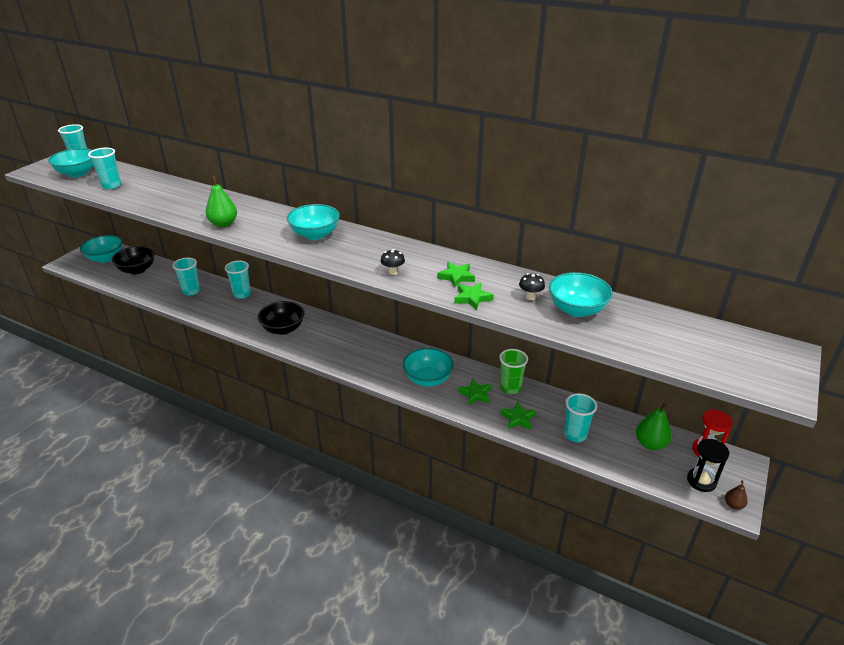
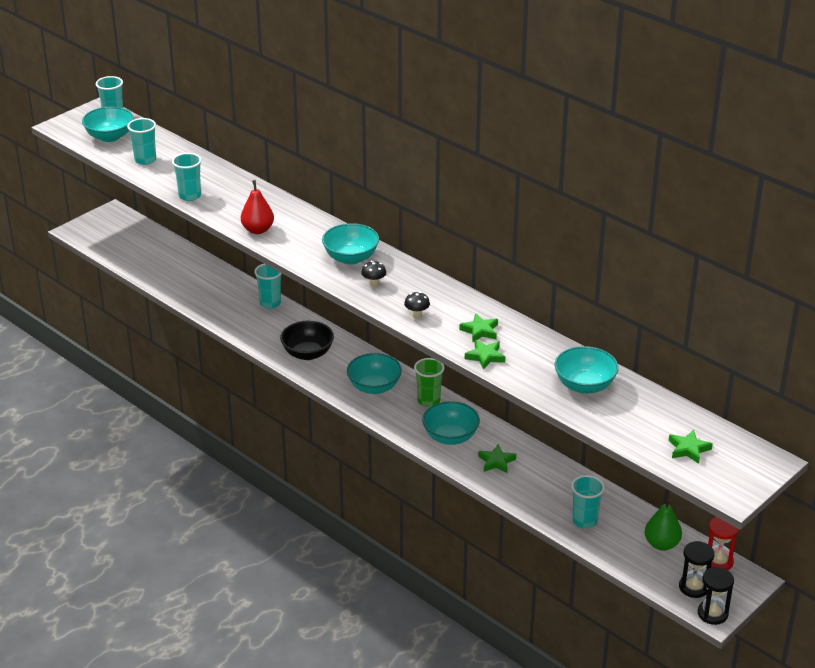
camera: 15 degrees right, 0 degrees up
turquoise bowl [80,235,122,263] -> turquoise bowl moved to [347,353,402,394]
black bowl [112,246,155,274] -> none
turquoise cup [172,258,200,296] -> turquoise cup moved to [172,153,202,201]
green pear [206,175,237,227] -> red pear [241,180,274,234]
green cup [499,349,528,394] -> green cup moved to [414,358,444,407]
green star [500,402,536,430] -> green star moved to [669,430,713,464]
black mushroom [519,273,545,300] -> black mushroom moved to [361,261,386,287]
brown pear [725,480,748,510] -> black hourglass [698,567,734,625]

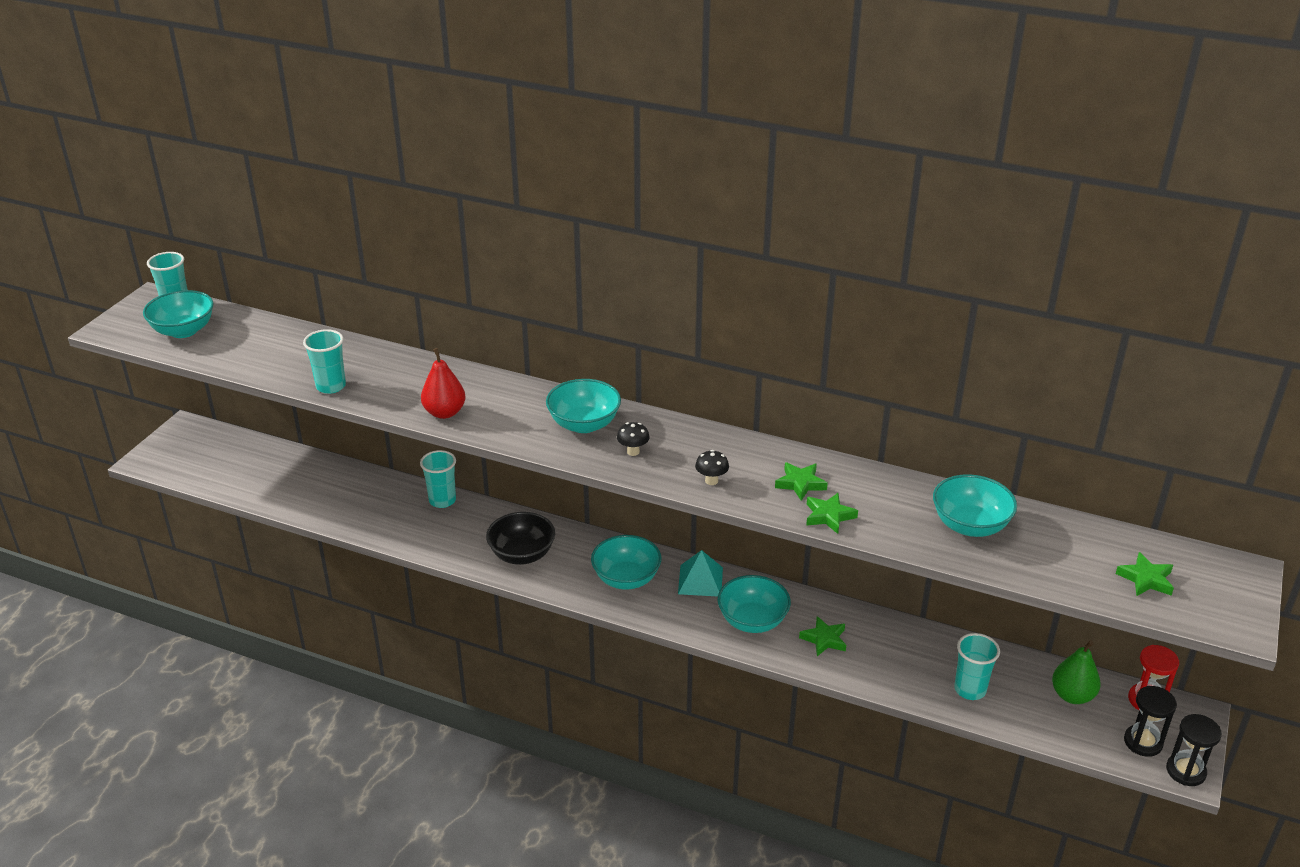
camera: 20 degrees left, 0 degrees up
turquoise cup [127,118,156,165] -> none
green cup [414,358,444,407] -> turquoise pyramid [678,550,723,596]

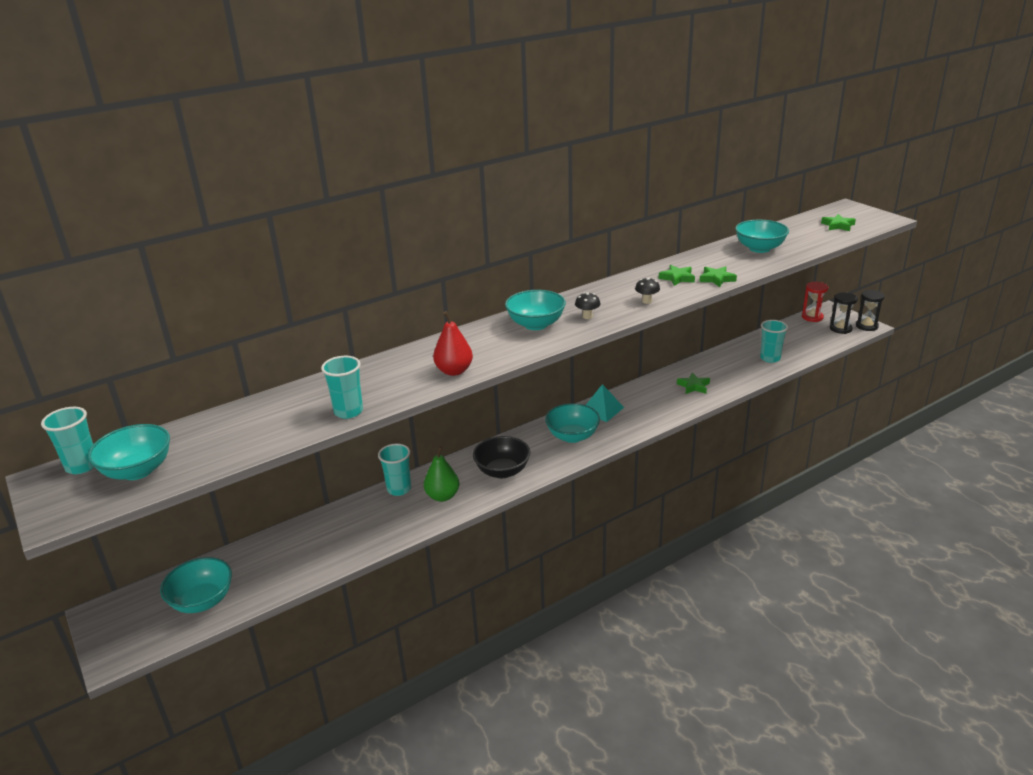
camera: 55 degrees left, 5 degrees down
turquoise bowl [717,575,791,633] -> turquoise bowl moved to [160,557,232,613]
green pear [1052,640,1101,704] -> green pear moved to [424,446,459,502]

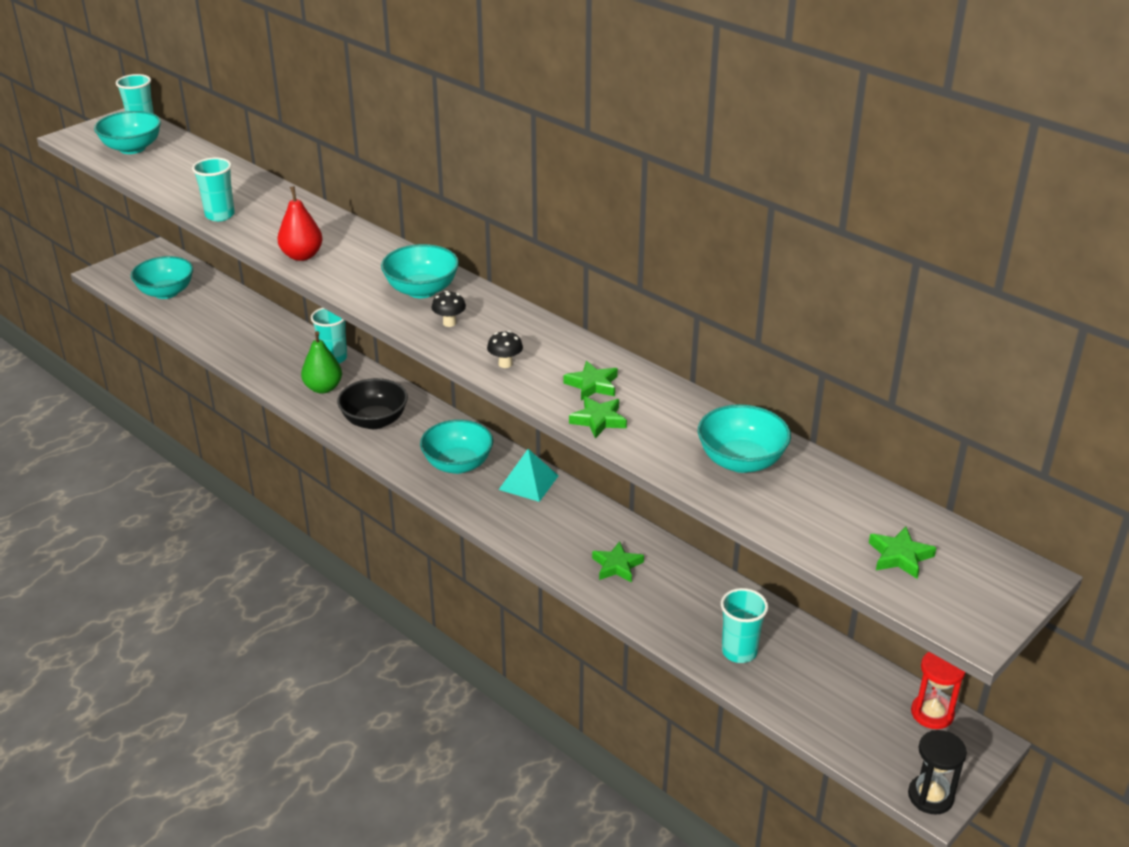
camera: 75 degrees right, 5 degrees up
black hourglass [830,292,858,334] -> none

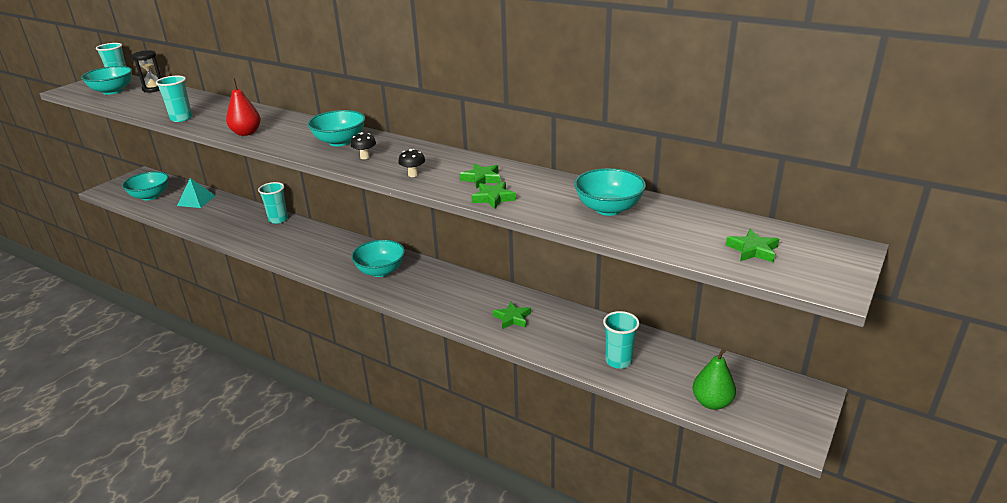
camera: 10 degrees left, 5 degrees down
green pear [301,331,342,394] -> green pear moved to [693,348,736,410]
black bowl [337,378,408,429] -> none
turquoise pyramid [499,449,559,502] -> turquoise pyramid moved to [177,178,216,208]
black hourglass [908,730,967,815] -> black hourglass moved to [132,51,161,93]
red hourglass [911,652,965,729] -> none

